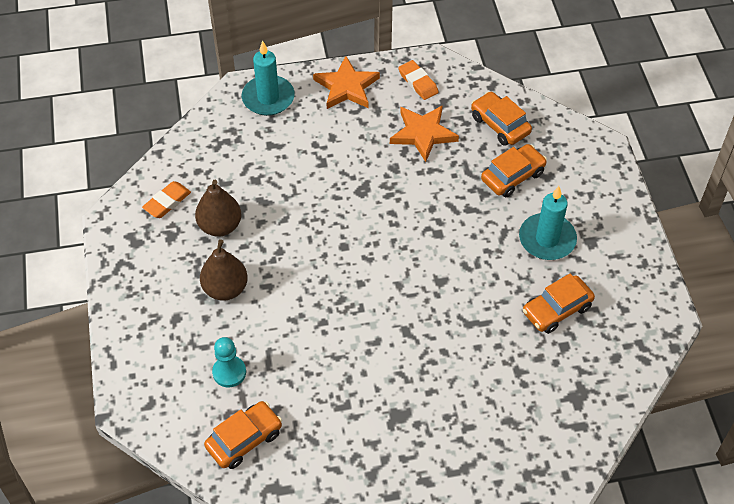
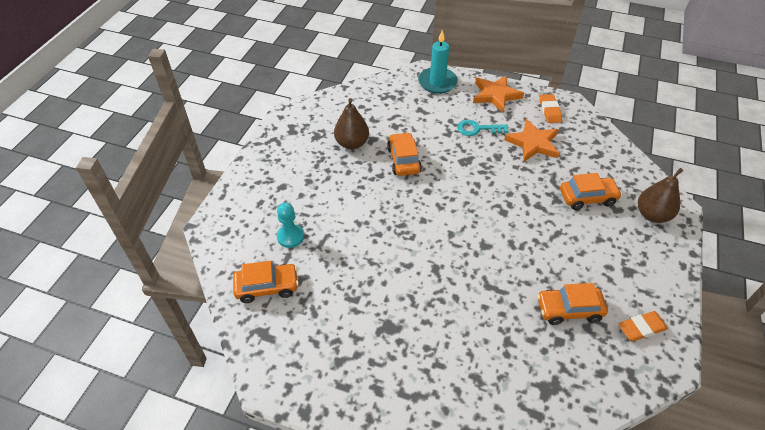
camera: 30 degrees right, 5 degrees down
orange eraser [142,181,191,218] -> orange eraser moved to [619,311,668,342]
brown pear [200,239,248,301] -> brown pear moved to [638,168,683,223]
orange car [471,91,532,146] -> orange car moved to [387,132,422,176]
turquoise candle [519,186,577,260] -> none
none -> turquoise key [457,120,508,136]

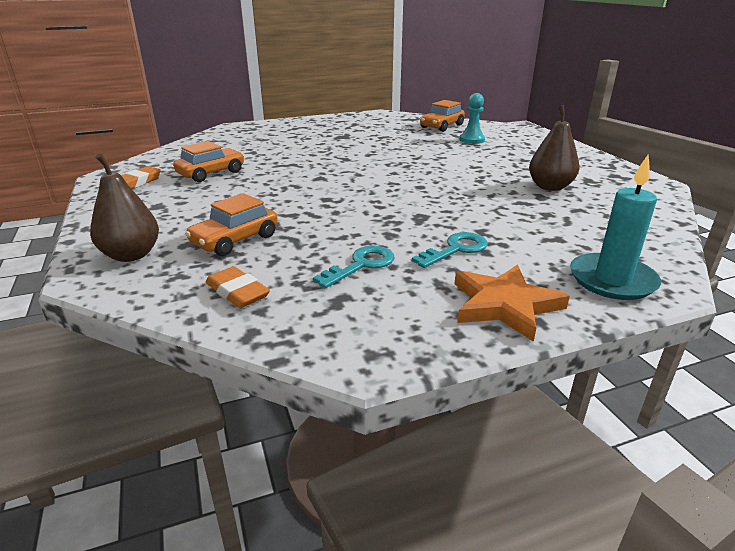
camera: 140 degrees right, 20 degrees down
orange car [387,132,422,176] -> none
orange star [504,119,559,162] -> turquoise key [313,246,394,288]
orange eraser [540,94,562,123] -> orange eraser moved to [206,266,270,308]

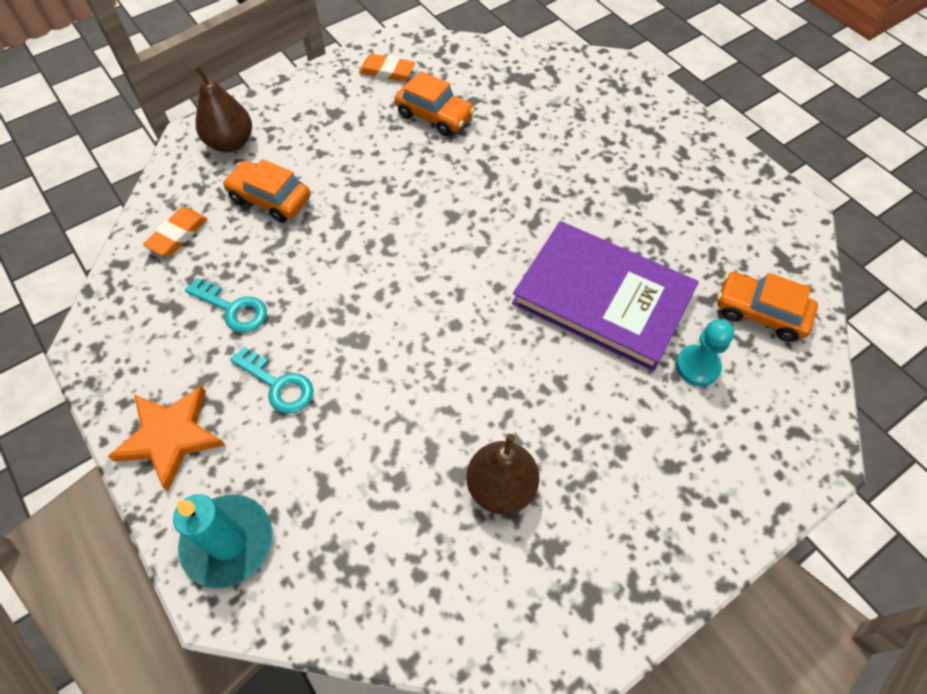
camera: 75 degrees right, 30 degrees up
none -> purple book [512,221,699,371]

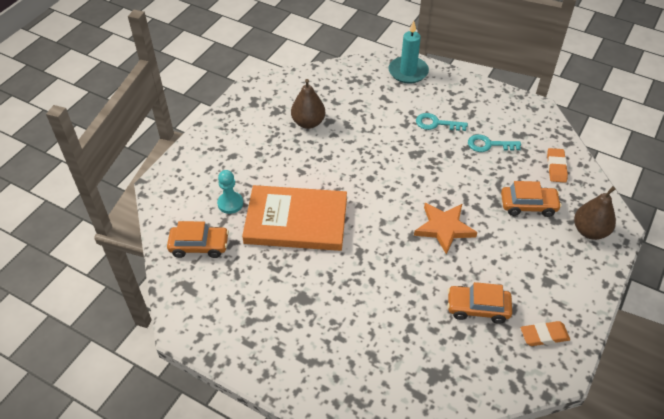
camera: 155 degrees right, 10 degrees down
orange star [108,385,225,491] -> orange star moved to [414,203,478,255]
purple book [512,221,699,371] -> orange book [242,185,347,251]

